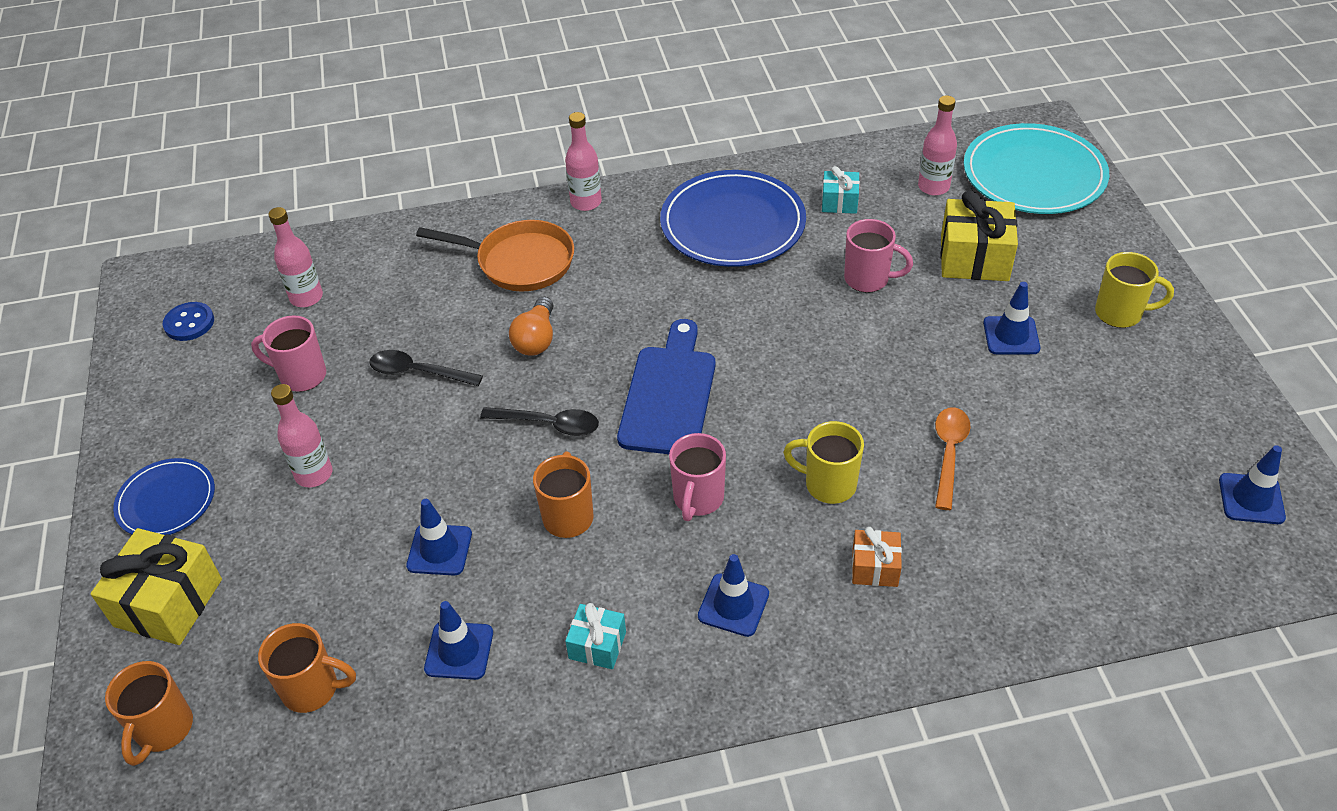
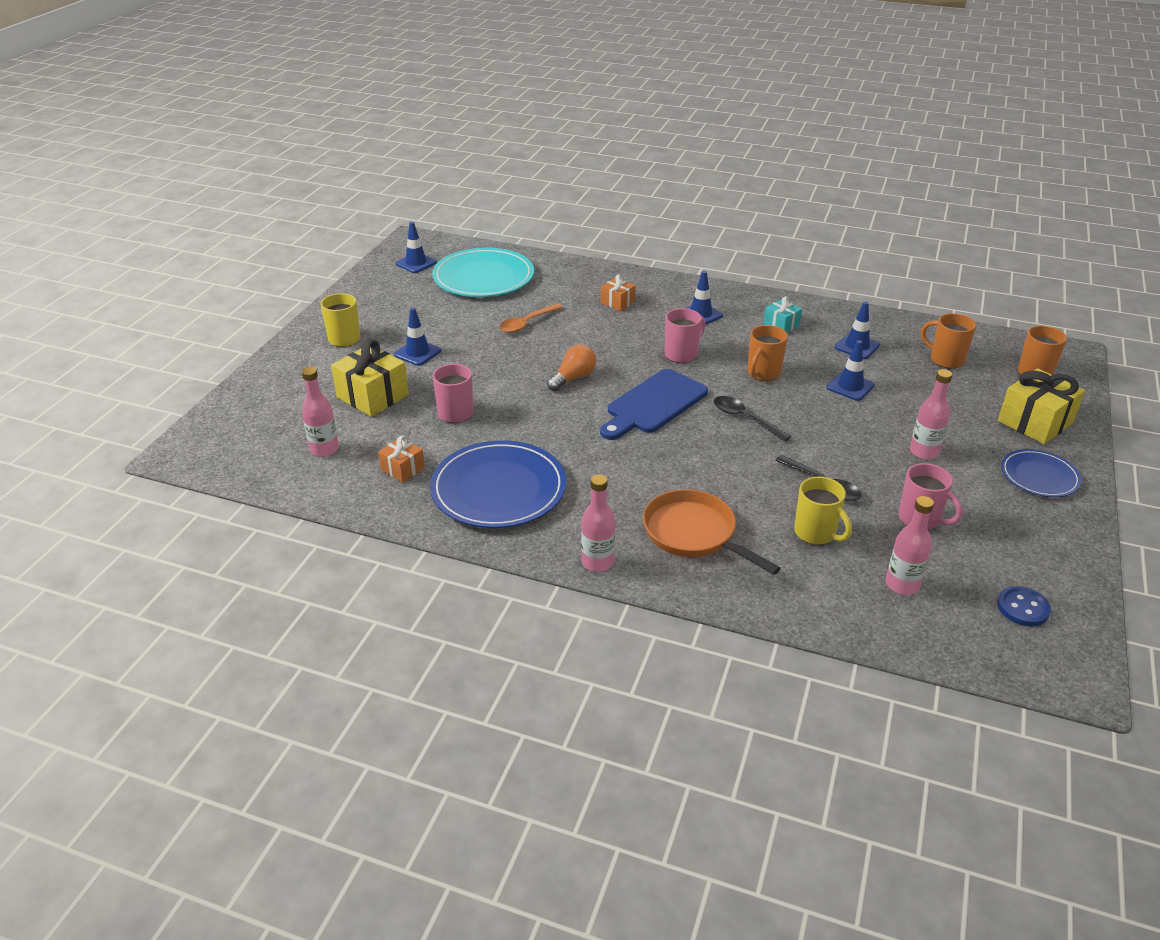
camera: 150 degrees left, 10 degrees down
orange light bulb [509,297,554,355] -> orange light bulb moved to [547,345,596,391]
yellow mug [783,421,864,504] -> yellow mug moved to [794,476,852,545]
turquoise gift [822,166,860,214] -> orange gift [378,435,425,483]
turquoise plate [964,123,1109,214] -> turquoise plate moved to [432,248,534,297]

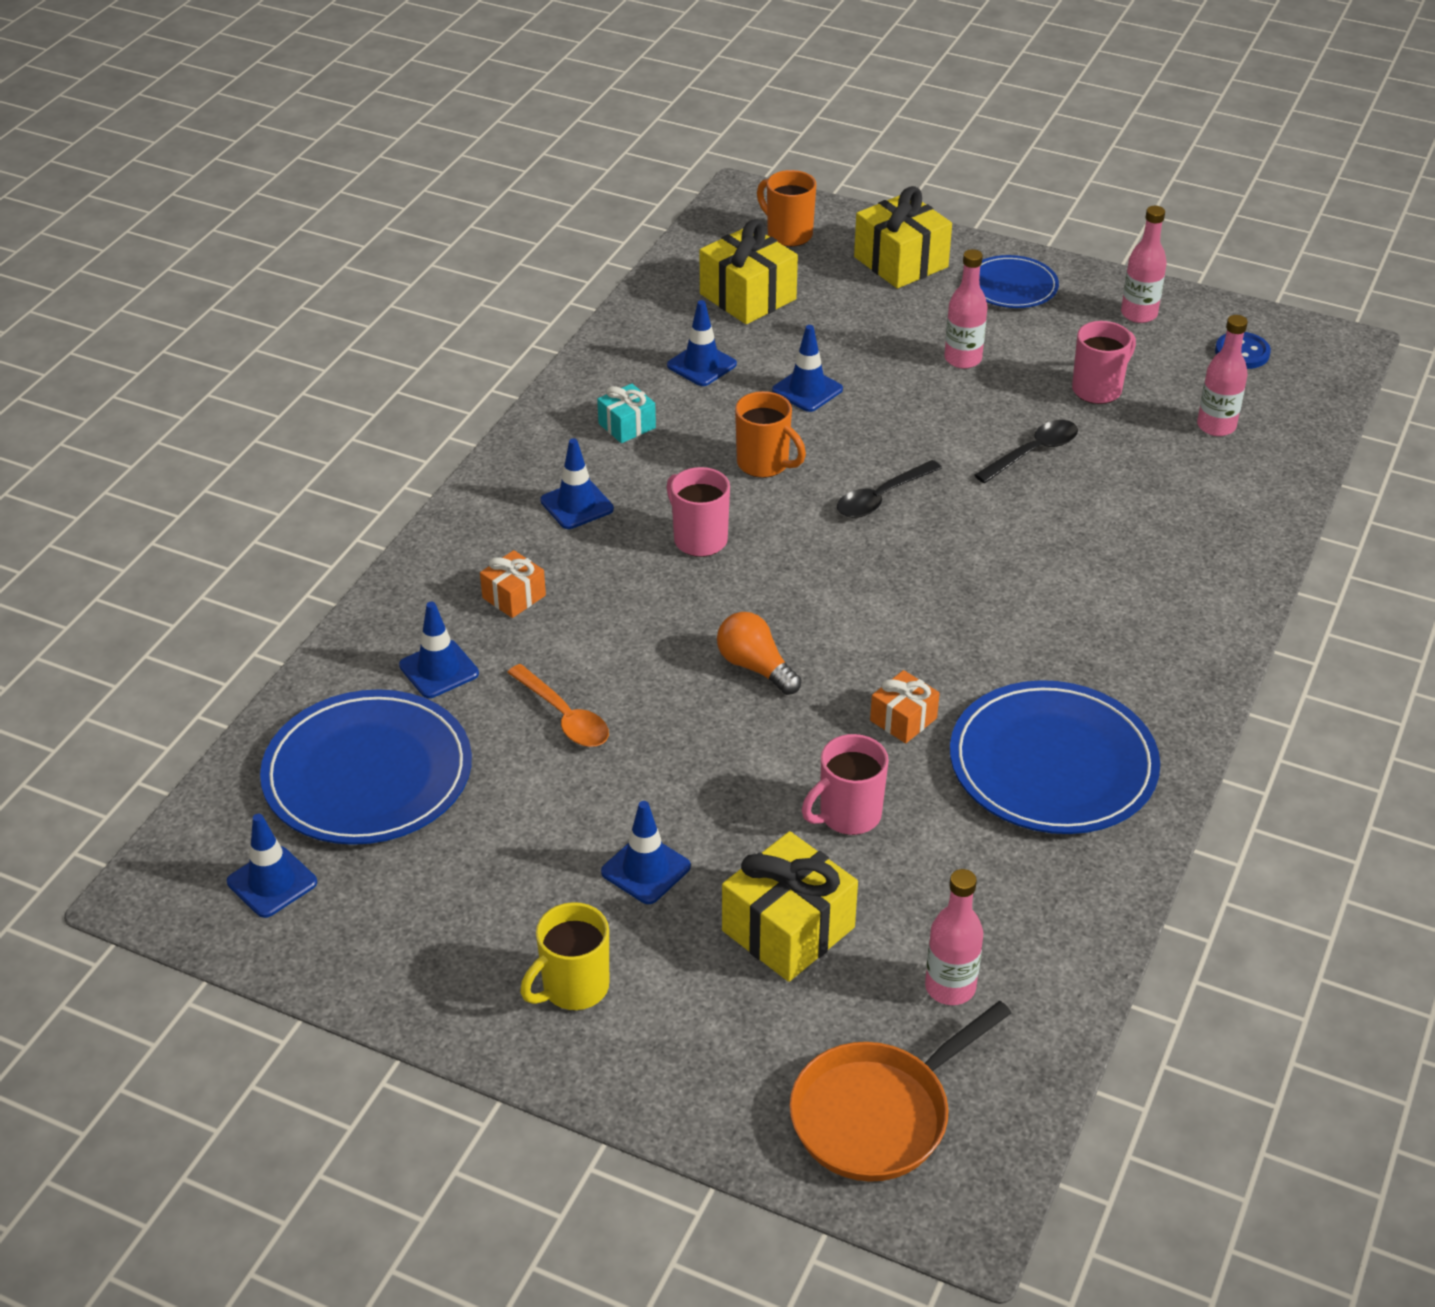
camera: 85 degrees left, 5 degrees up
orange gift [378,435,425,483] -> orange gift moved to [870,670,940,743]
turquoise plate [432,248,534,297] -> blue plate [260,689,472,845]
pink bottle [581,474,615,572] -> pink bottle moved to [1121,206,1167,323]
blue cutting board [600,369,708,440] -> none
orange pan [643,489,781,575] -> orange pan moved to [790,1001,1011,1182]
yellow mug [794,476,852,545] -> none
orange mug [921,313,976,368] -> yellow gift [700,219,798,324]
none -> blue traffic cone [399,602,479,698]

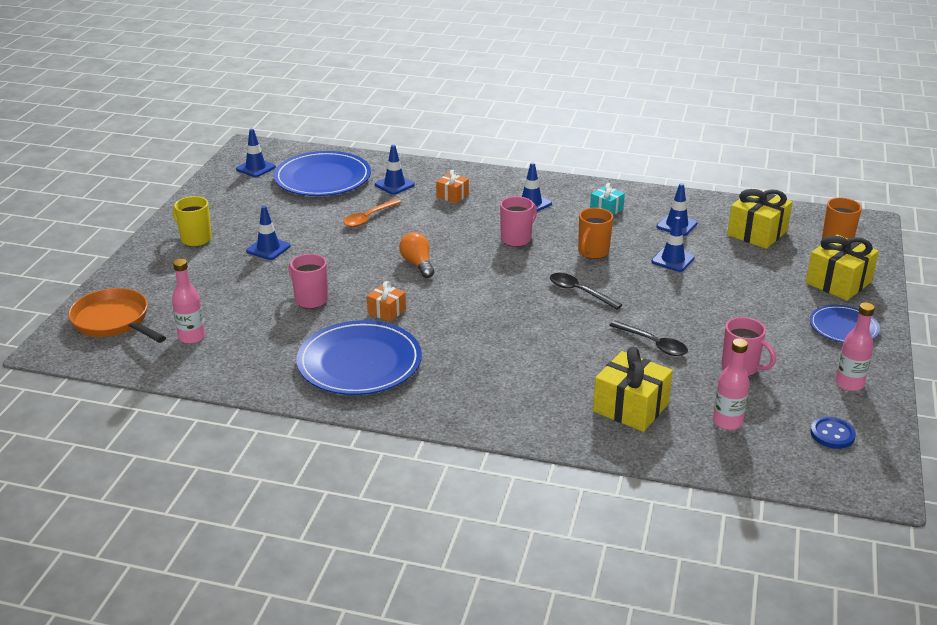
camera: 80 degrees right, 10 degrees down
orange light bulb [717,612,801,695] -> orange light bulb turned 60 degrees counterclockwise [399,232,434,278]
yellow gift [722,831,858,982] -> yellow gift moved to [593,347,673,432]
pink bottle [944,249,987,369] -> none

